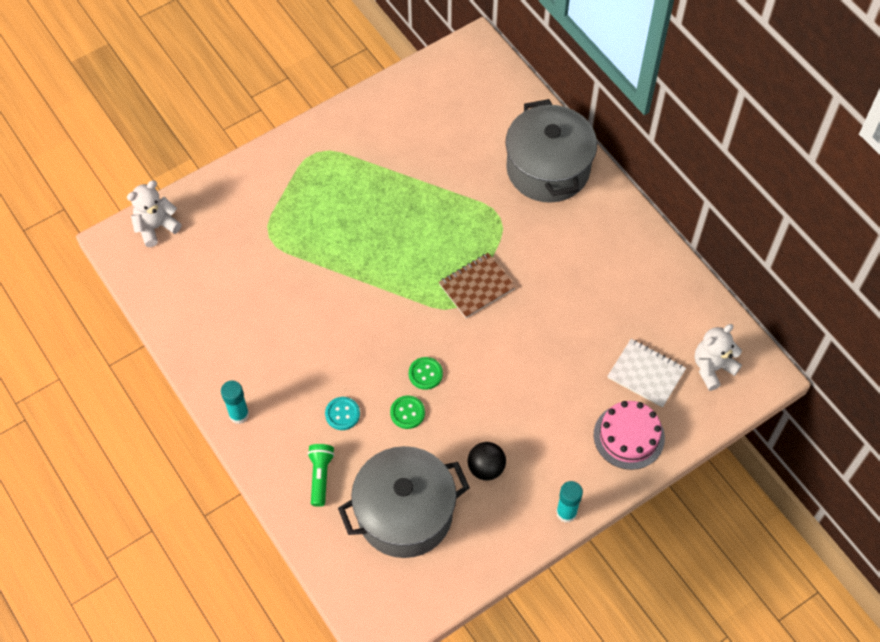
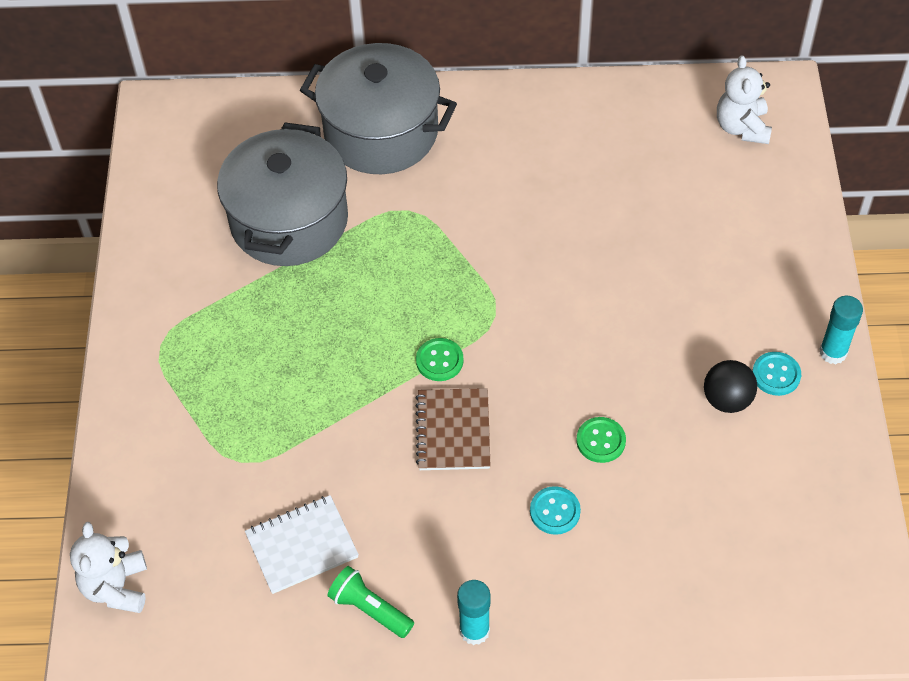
camera: 55 degrees left, 5 degrees down
green flashlight [307,444,335,507] -> green flashlight moved to [327,566,414,638]
grey pot [338,446,470,558] -> grey pot moved to [217,123,348,266]
green button [409,357,443,390] -> green button moved to [416,338,464,381]
brown notebook [439,253,516,318] -> brown notebook moved to [416,388,491,470]
pink cake [594,401,665,470] -> none
white notebook [608,339,686,408] -> white notebook moved to [245,495,359,594]
none -> turquoise button [752,352,801,396]

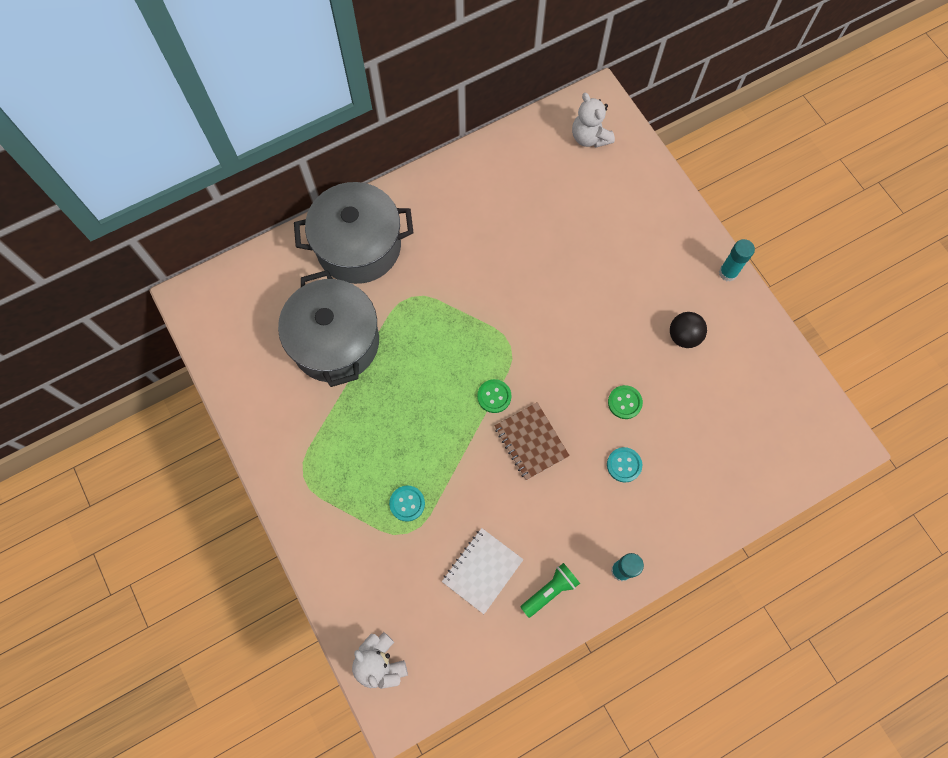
camera: 30 degrees left, 15 degrees up
green flashlight [327,566,414,638] -> green flashlight turned 135 degrees clockwise [521,563,580,618]
turquoise button [752,352,801,396] -> turquoise button moved to [389,486,425,522]

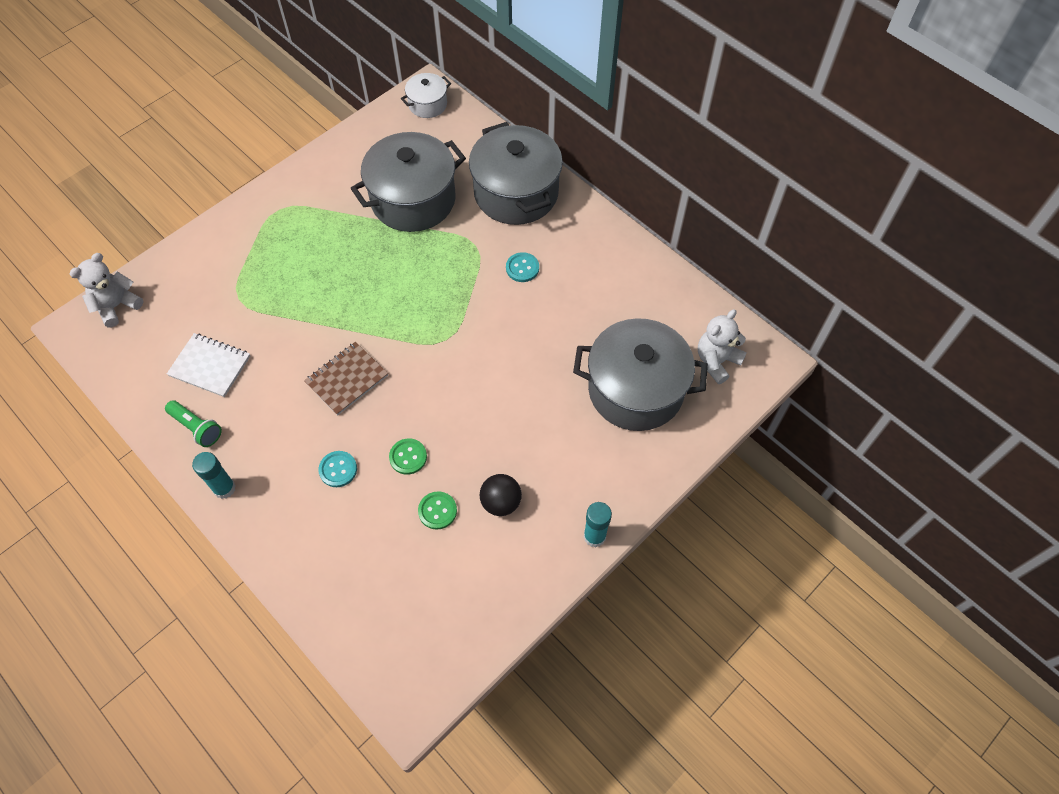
camera: 75 degrees right, 10 degrees down
turquoise button [389,486,425,522] -> turquoise button moved to [506,252,539,282]
green button [477,379,511,413] -> green button moved to [418,491,457,530]
none -> white pot [401,73,451,118]
none -> grey pot [573,318,708,431]

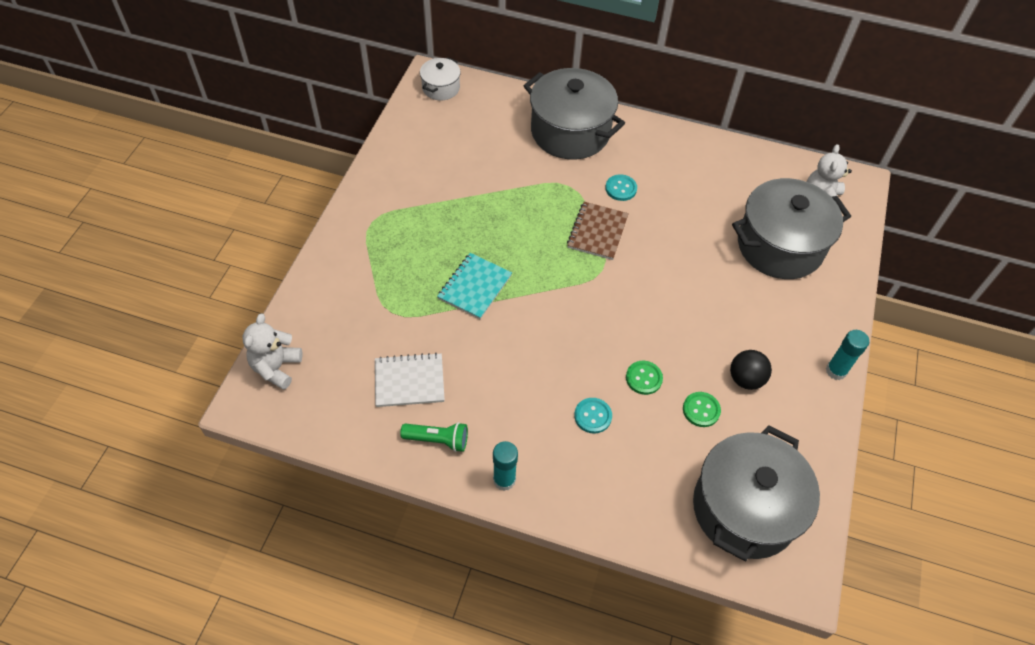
camera: 30 degrees left, 5 degrees down
brown notebook [304,342,388,415] -> brown notebook moved to [567,202,629,260]
grey pot [350,132,466,232] -> grey pot moved to [693,425,820,561]
none -> turquoise notebook [437,253,512,319]

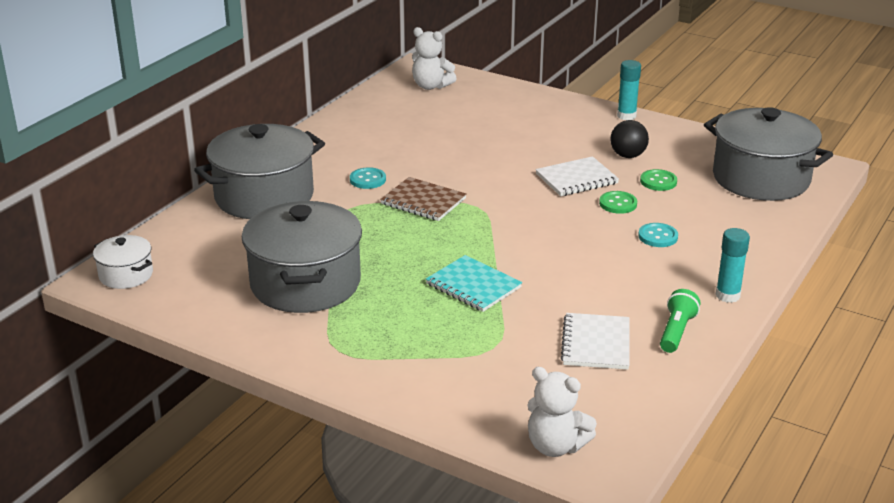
camera: 75 degrees left, 25 degrees down
grey pot [732,178,851,279] -> grey pot moved to [242,201,362,313]
none -> white notebook [535,156,619,196]

